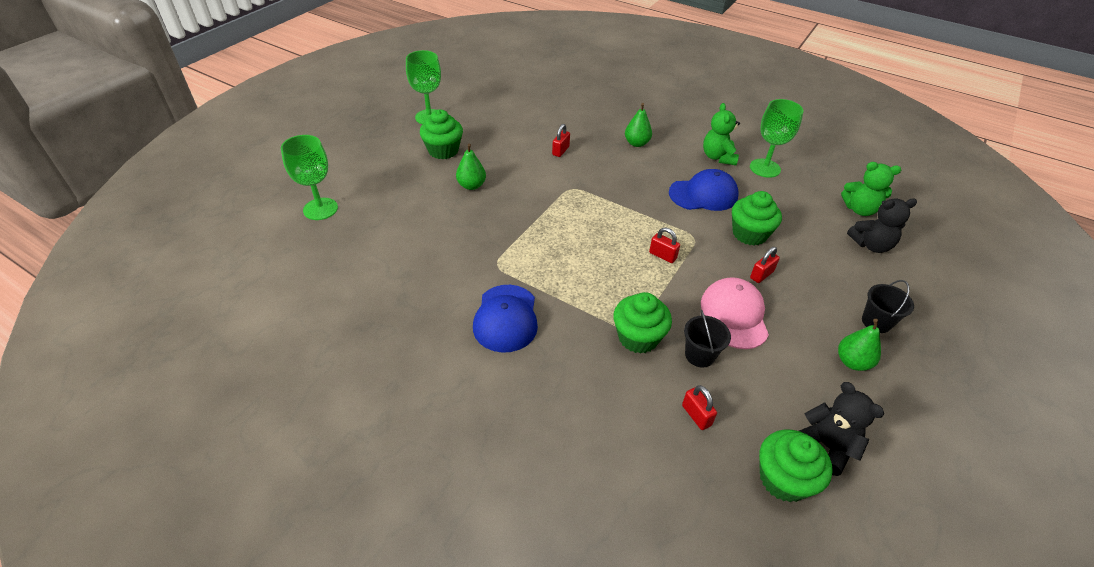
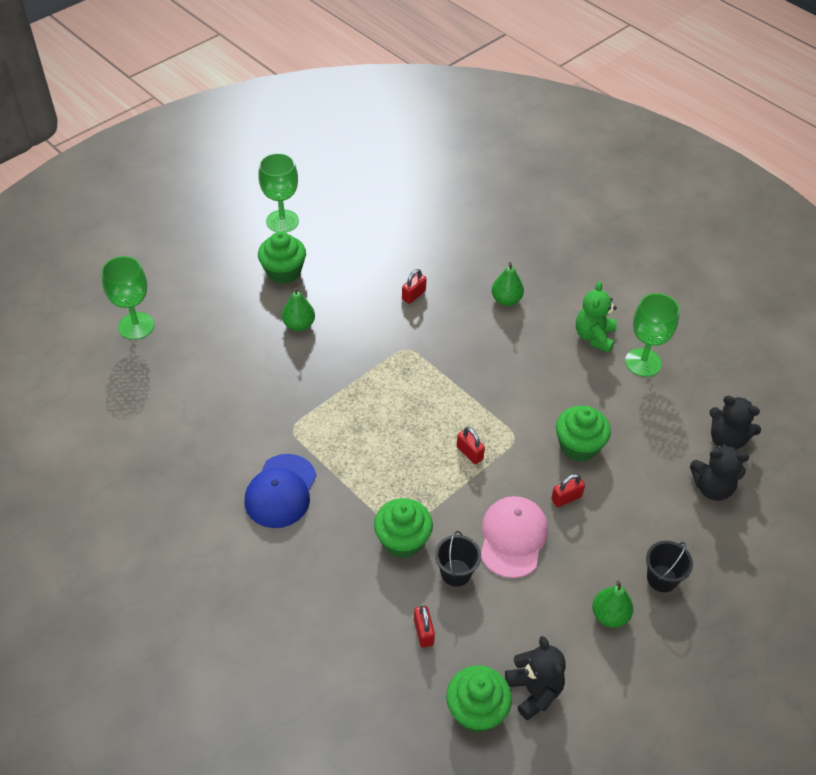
camera: 15 degrees right, 5 degrees up
blue cap [669,169,739,211] -> none
green teddy bear [841,162,901,216] -> black teddy bear [710,396,761,450]

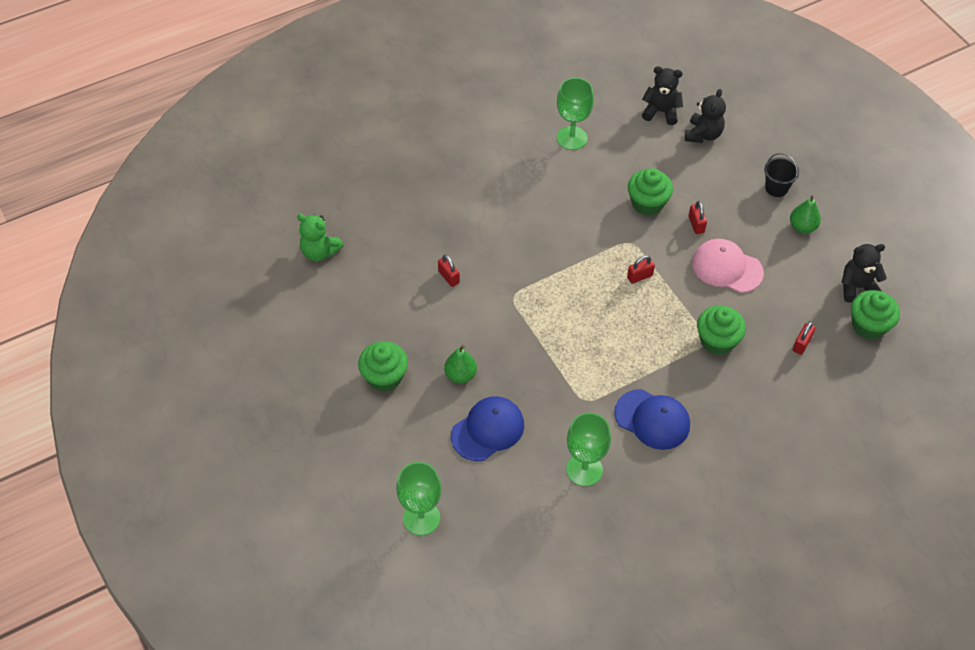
camera: 75 degrees left, 5 degrees up
green goblet [258,153,299,232] -> green goblet moved to [566,413,611,486]
red padlock [414,605,435,648] -> red padlock turned 60 degrees counterclockwise [793,322,815,355]
black bucket [435,531,481,587] -> none
green pear [492,262,524,306] -> none
green teddy bear [576,281,617,353] -> green teddy bear moved to [297,214,344,261]
black teddy bear [710,396,761,450] -> black teddy bear turned 120 degrees counterclockwise [642,66,683,125]
none -> blue cap [451,396,524,461]

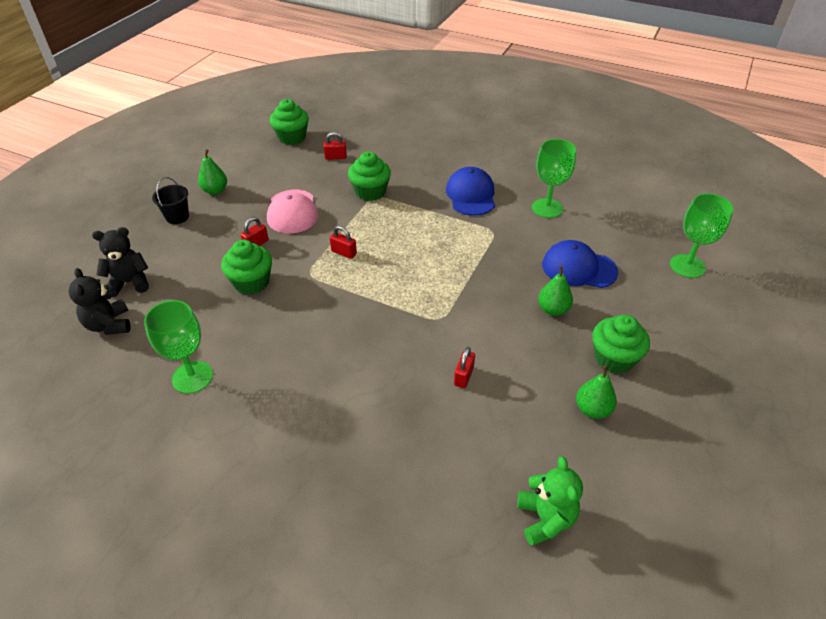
camera: 125 degrees left, 10 degrees down
black teddy bear [841,244,887,303] -> none
none -> green pear [576,365,617,419]

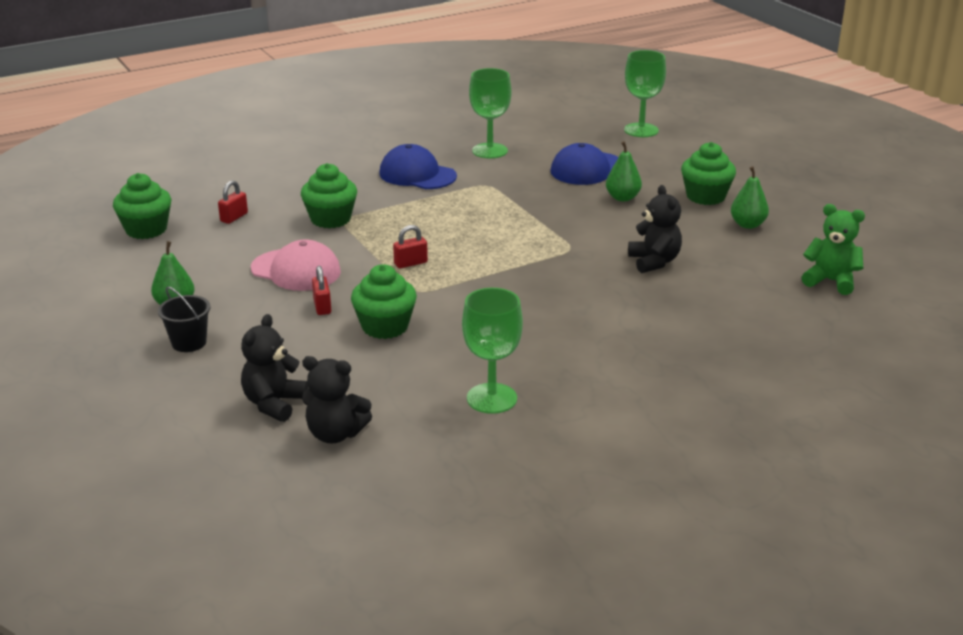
camera: 55 degrees left, 15 degrees down
red padlock [454,347,475,388] -> black teddy bear [628,185,682,273]

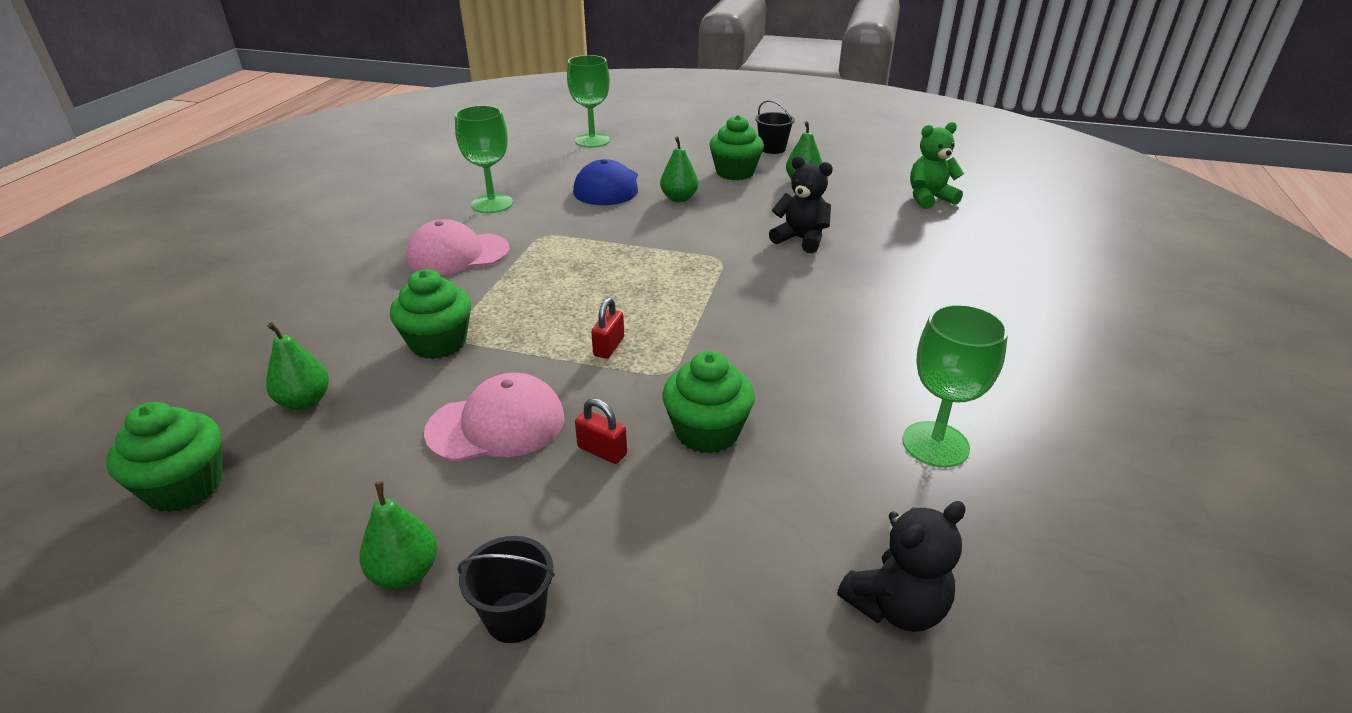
camera: 45 degrees left, 5 degrees up
red padlock [218,180,248,224] -> green pear [266,322,329,410]
black teddy bear [241,314,309,422] -> none
blue cap [379,144,457,189] -> pink cap [406,219,510,275]
none -> black bucket [755,100,795,154]

